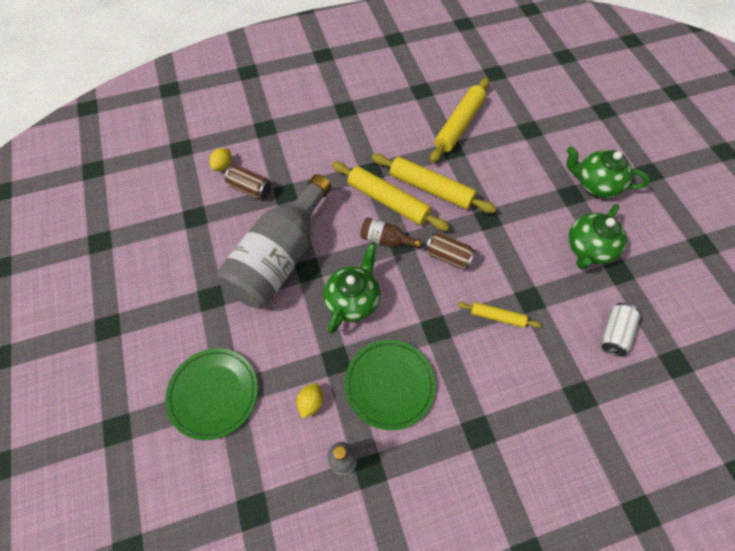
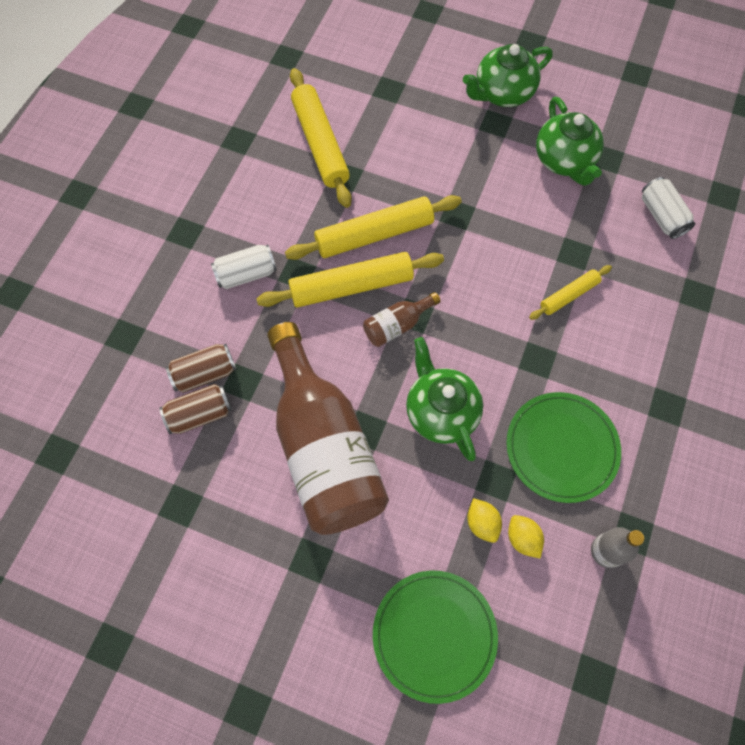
camera: 50 degrees left, 5 degrees up
yellow lemon [210,148,232,171] -> yellow lemon moved to [467,498,502,543]
grey bottle [216,174,331,308] -> brown bottle [267,322,389,535]
brown can [425,232,476,269] -> brown can moved to [166,344,236,393]
none -> white can [211,245,277,289]

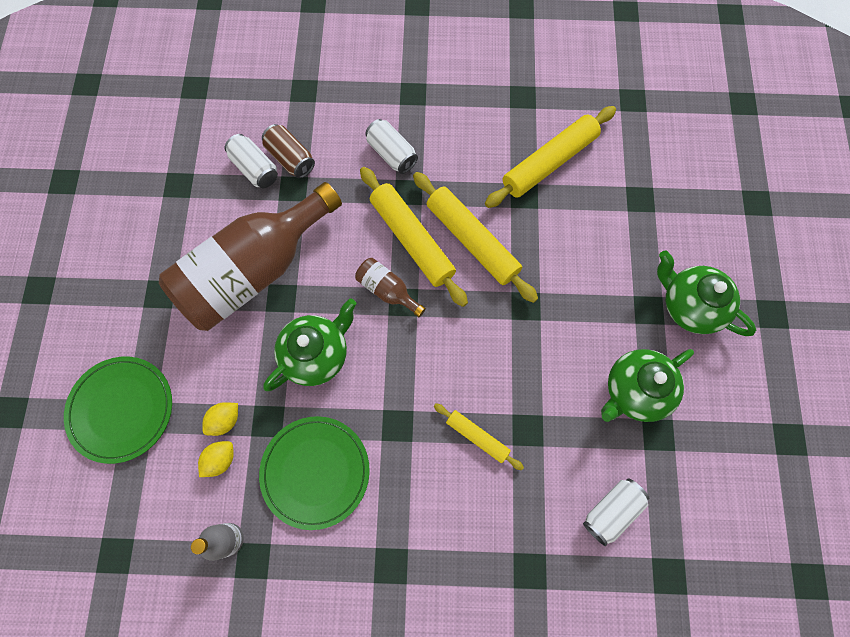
camera: 70 degrees right, 5 degrees up
brown can [159,384,232,434] -> white can [225,134,278,188]

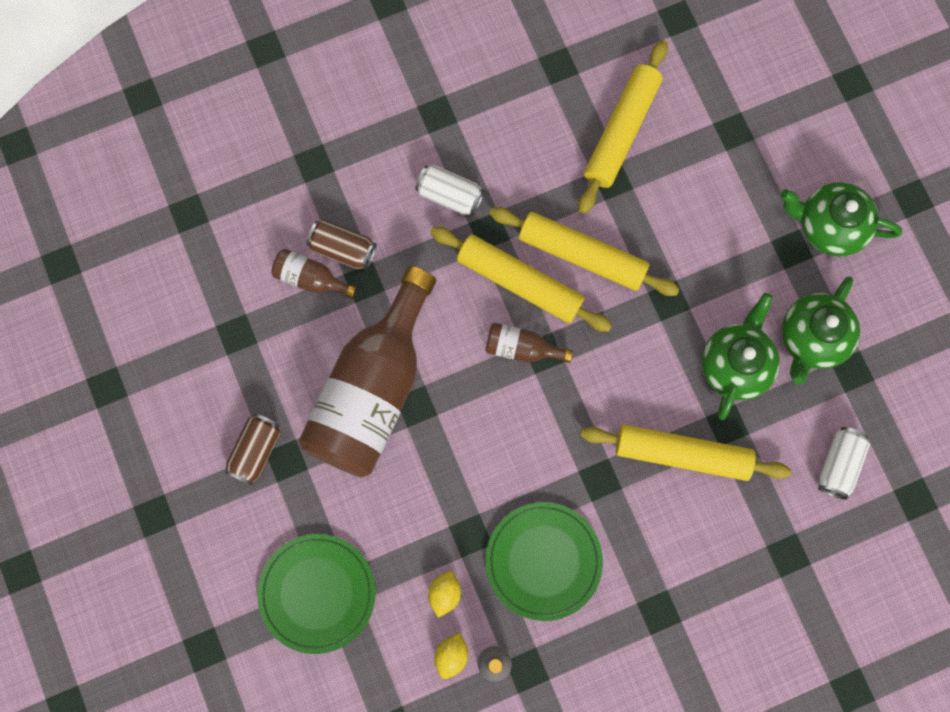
camera: 25 degrees left, 5 degrees up
yellow lemon [202,402,238,436] -> yellow lemon moved to [435,633,468,679]
white can [225,134,278,188] -> brown bottle [271,248,357,299]
green teapot [263,299,357,391] -> green teapot moved to [702,293,780,420]
yellow rolling pin [434,403,524,470] -> yellow rolling pin [580,424,791,481], size x1.84
none -> brown can [225,413,281,485]

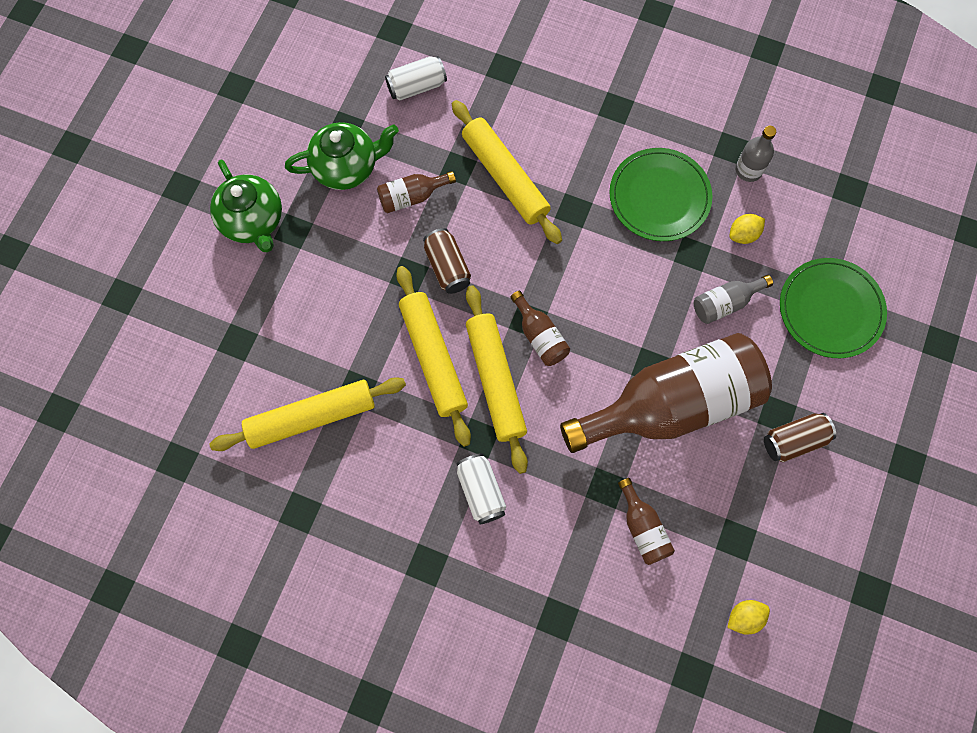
camera: 135 degrees left, 5 degrees down
brown can [307,220,377,270] -> brown can moved to [423,228,471,294]
yellow lemon [435,633,468,679] -> yellow lemon moved to [727,600,770,635]
green teapot [702,293,780,420] -> brown bottle [377,171,456,213]
none -> grey bottle [694,275,773,324]

